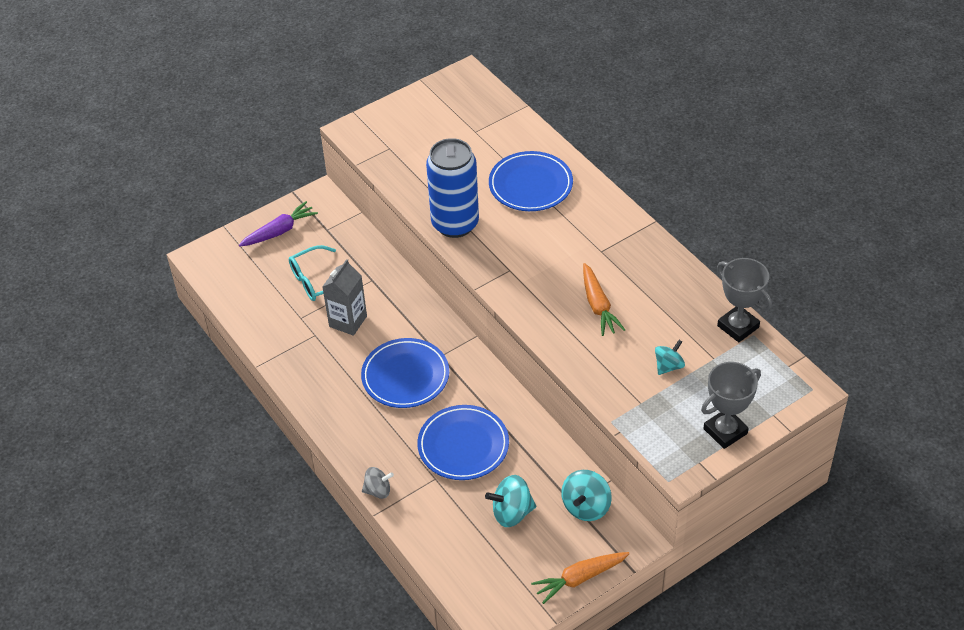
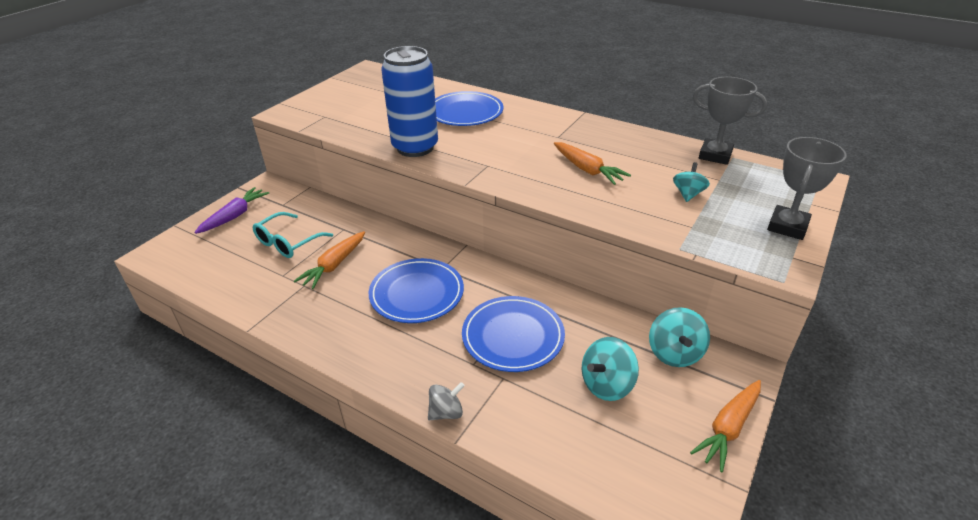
camera: 25 degrees left, 10 degrees down
grey carton [322,259,367,336] -> orange carrot [294,231,365,289]

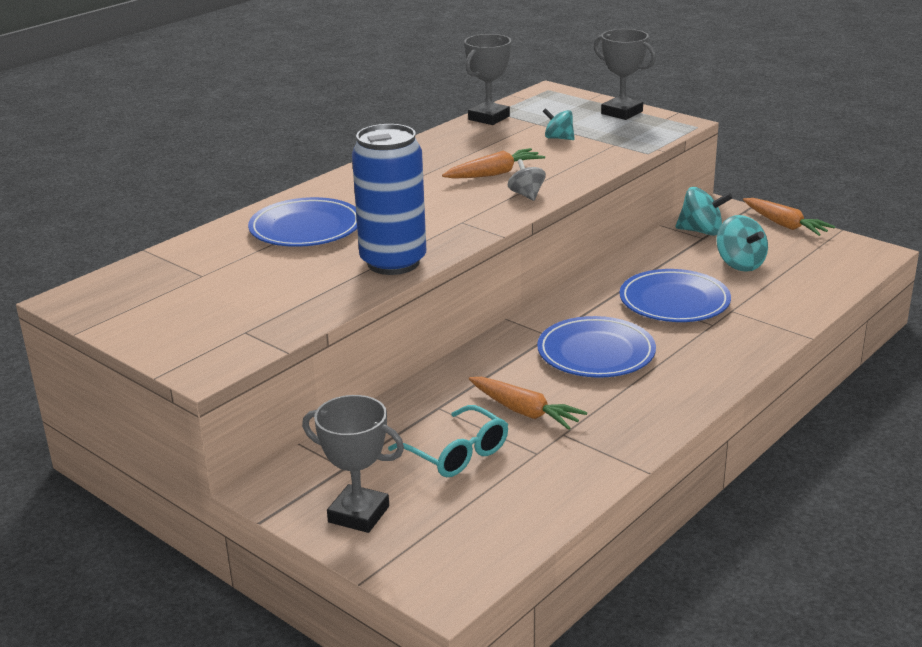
camera: 80 degrees left, 10 degrees down
purple carrot [194,187,269,234] -> grey trophy [302,395,404,533]
grey spinning top [428,382,465,420] -> grey spinning top moved to [508,159,546,201]

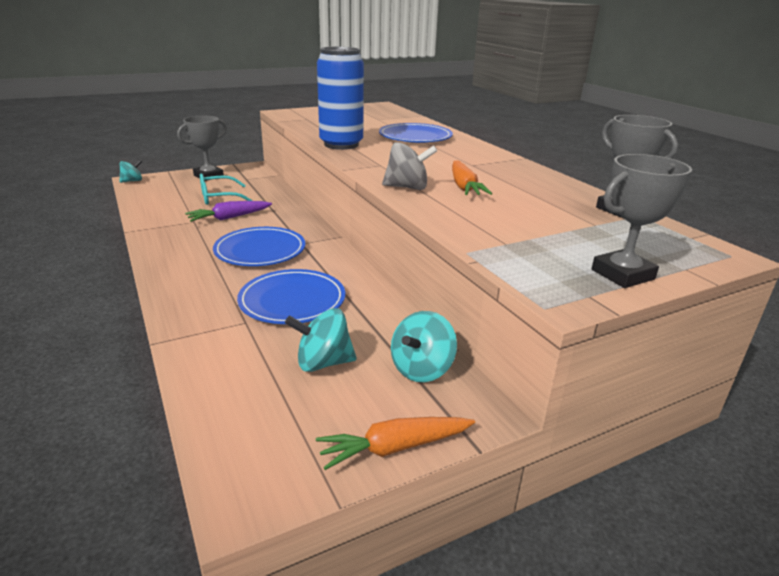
camera: 110 degrees right, 0 degrees up
orange carrot [469,377,587,430] -> purple carrot [185,201,272,222]
grey spinning top [508,159,546,201] -> grey spinning top [382,142,437,190], size x1.51
turquoise spinning top [543,108,575,140] -> turquoise spinning top moved to [119,160,142,183]

